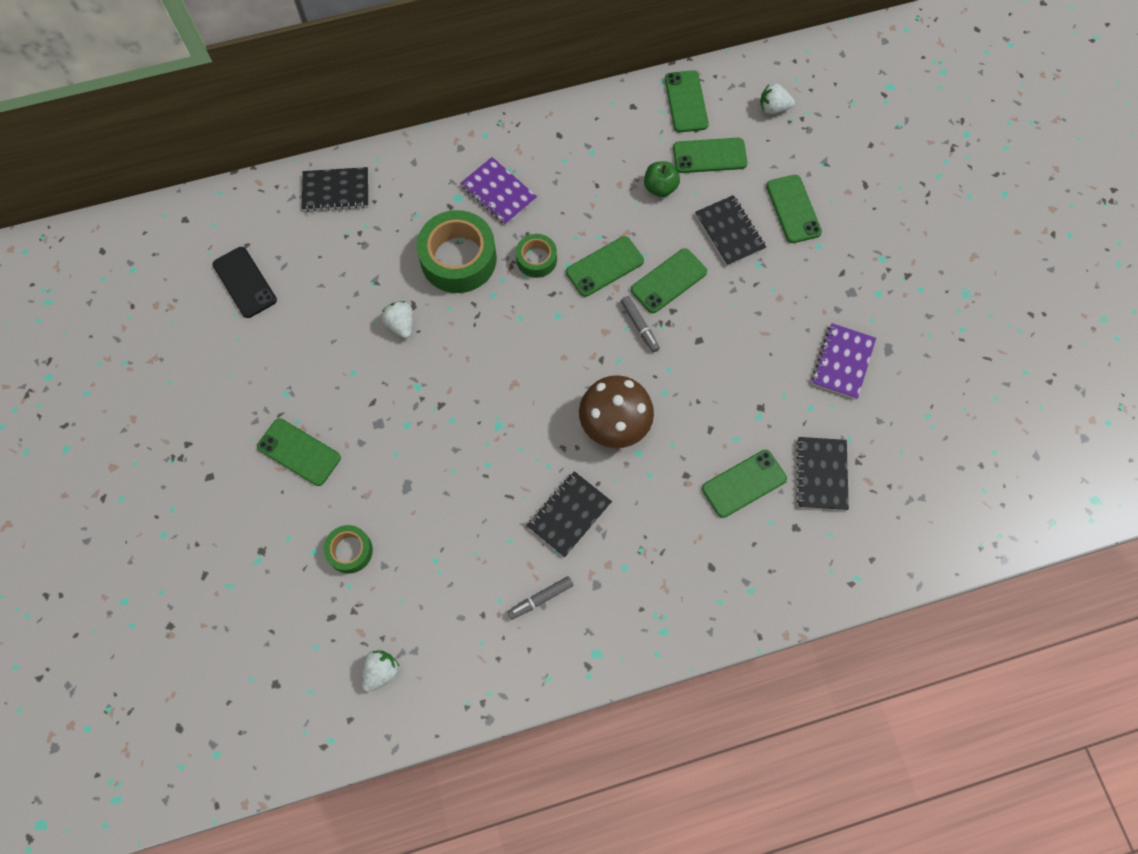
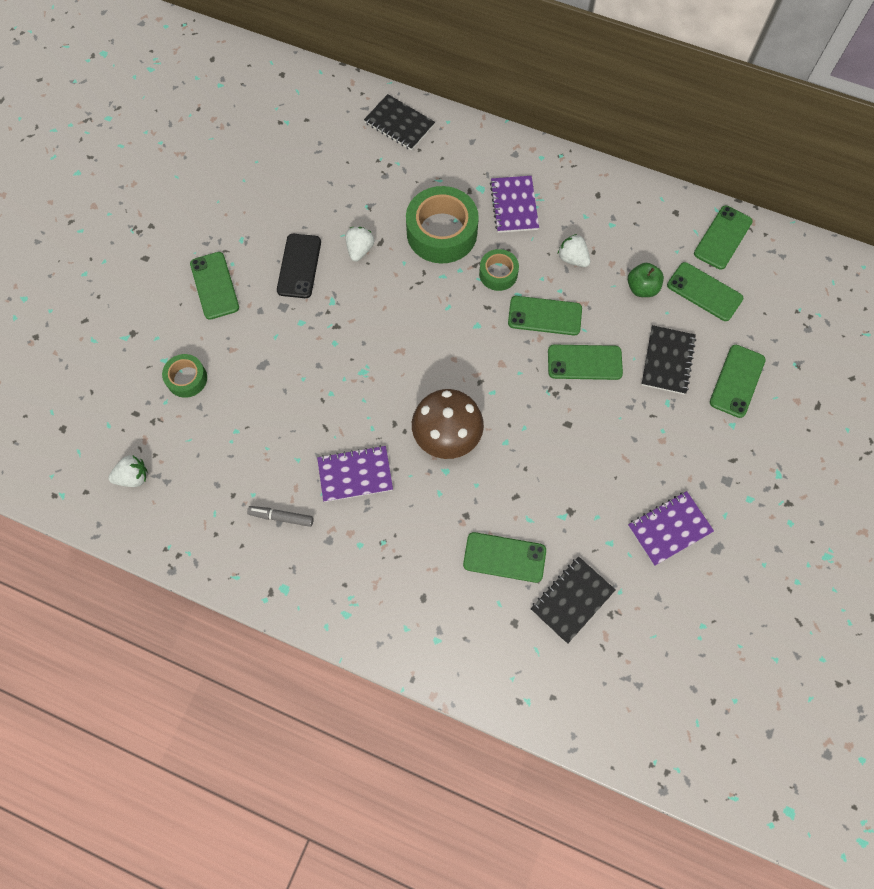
camera: 40 degrees right, 0 degrees up
black phone [213,247,277,318] -> black phone moved to [277,234,321,298]
black notebook [527,471,612,557] -> purple notebook [317,446,393,502]
grey marker [621,296,660,352] -> none
white strawberry [760,83,795,114] -> white strawberry moved to [558,234,590,267]

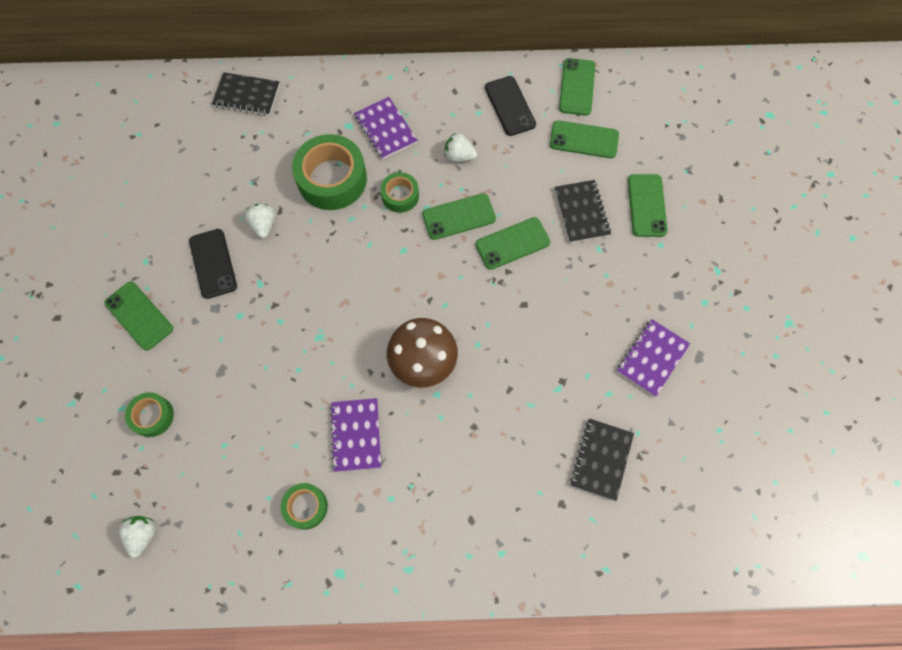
camera: 25 degrees left, 0 degrees up
white strawberry [109,455,148,487] -> white strawberry turned 45 degrees counterclockwise [118,516,156,557]
grey marker [247,506,314,527] -> green tape [281,483,328,530]
purple notebook [317,446,393,502] -> purple notebook turned 60 degrees counterclockwise [330,398,381,472]
green phone [463,532,546,583] -> none
green apple [628,263,664,297] -> none
none -> black phone [485,76,536,136]

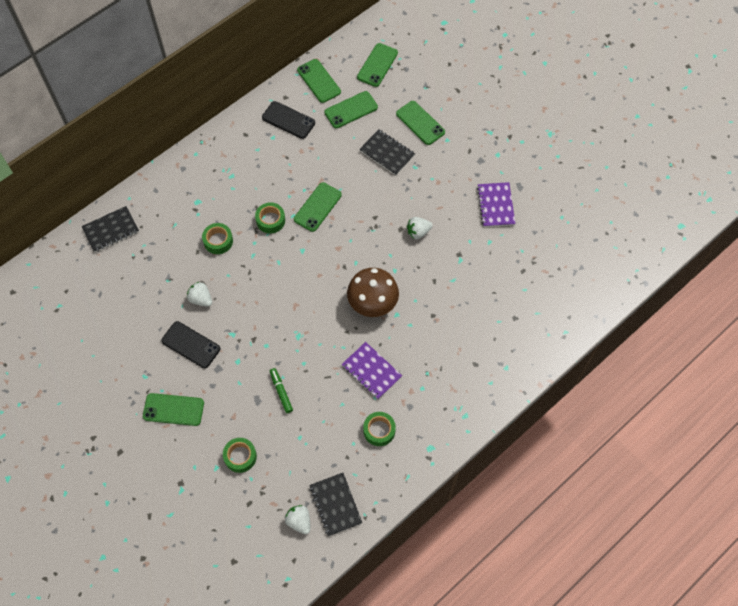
camera: 40 degrees left, 5 degrees down
green tape [292,134,367,210] -> green tape [202,223,233,254], size x0.53
purple notebook [354,97,418,159] -> none
white strawberry [445,133,477,162] -> white strawberry moved to [407,217,433,239]
green phone [476,217,550,270] -> green phone moved to [357,43,398,87]
black notebook [570,419,634,501] -> black notebook moved to [309,473,362,537]
none -> green marker [270,368,293,413]

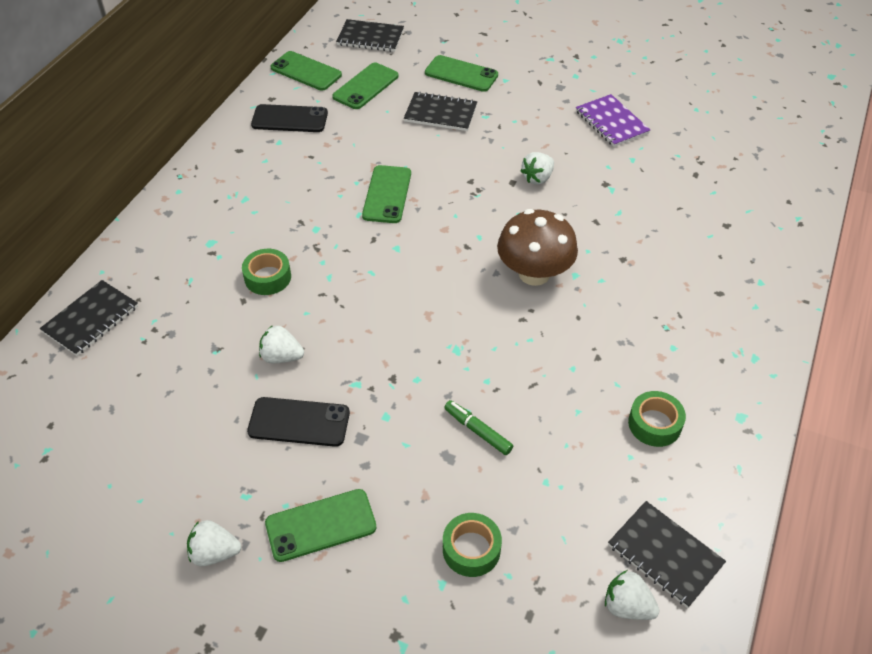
camera: 25 degrees left, 15 degrees down
green tape [255,202,285,234] -> none
purple notebook [341,342,402,399] -> none
green phone [357,43,398,87] -> black notebook [336,19,404,52]
none -> white strawberry [187,520,241,566]

